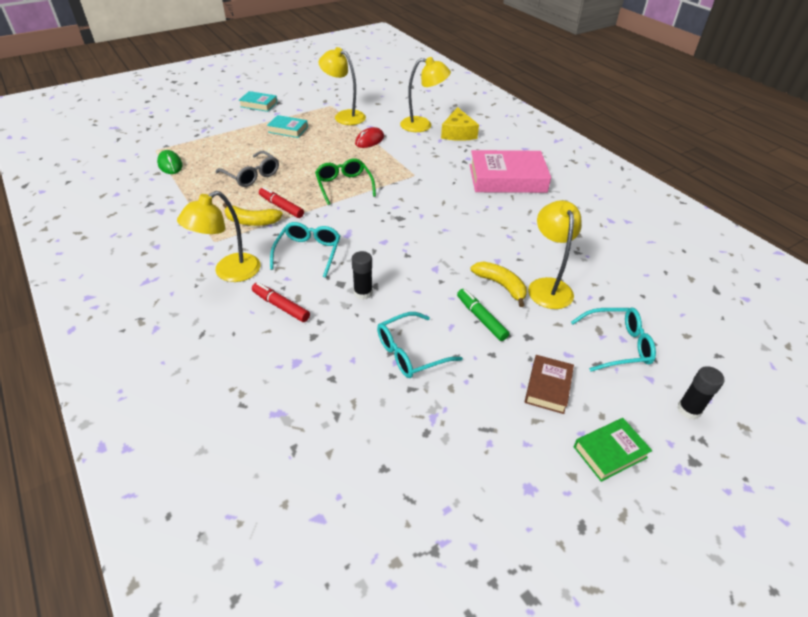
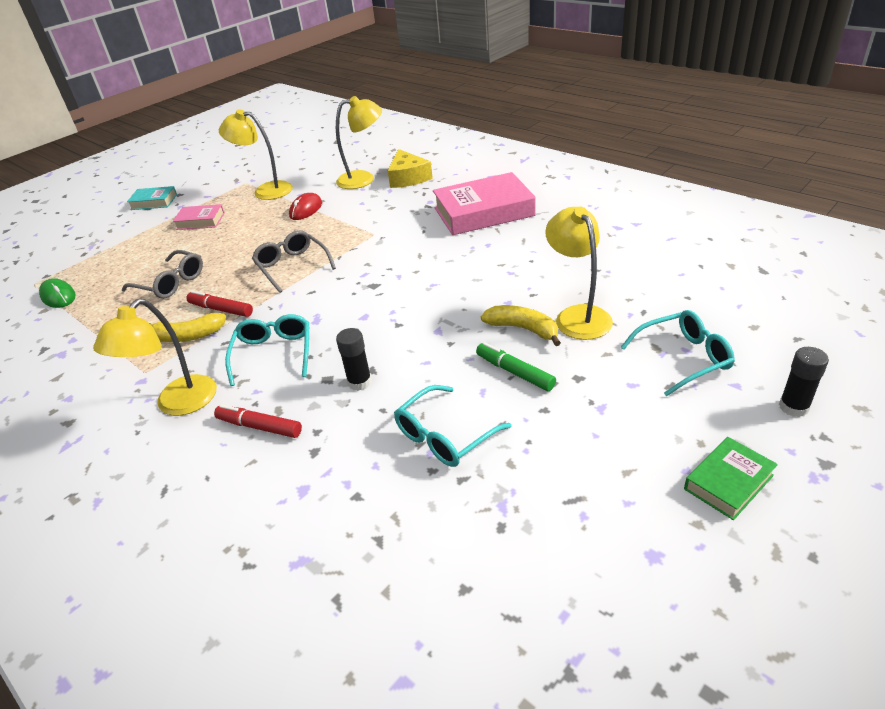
camera: 10 degrees left, 5 degrees down
turquoise book [267,115,308,138] -> pink book [173,204,224,230]
green glasses [315,158,376,205] -> grey glasses [252,230,336,293]
brown book [525,355,574,414] -> none

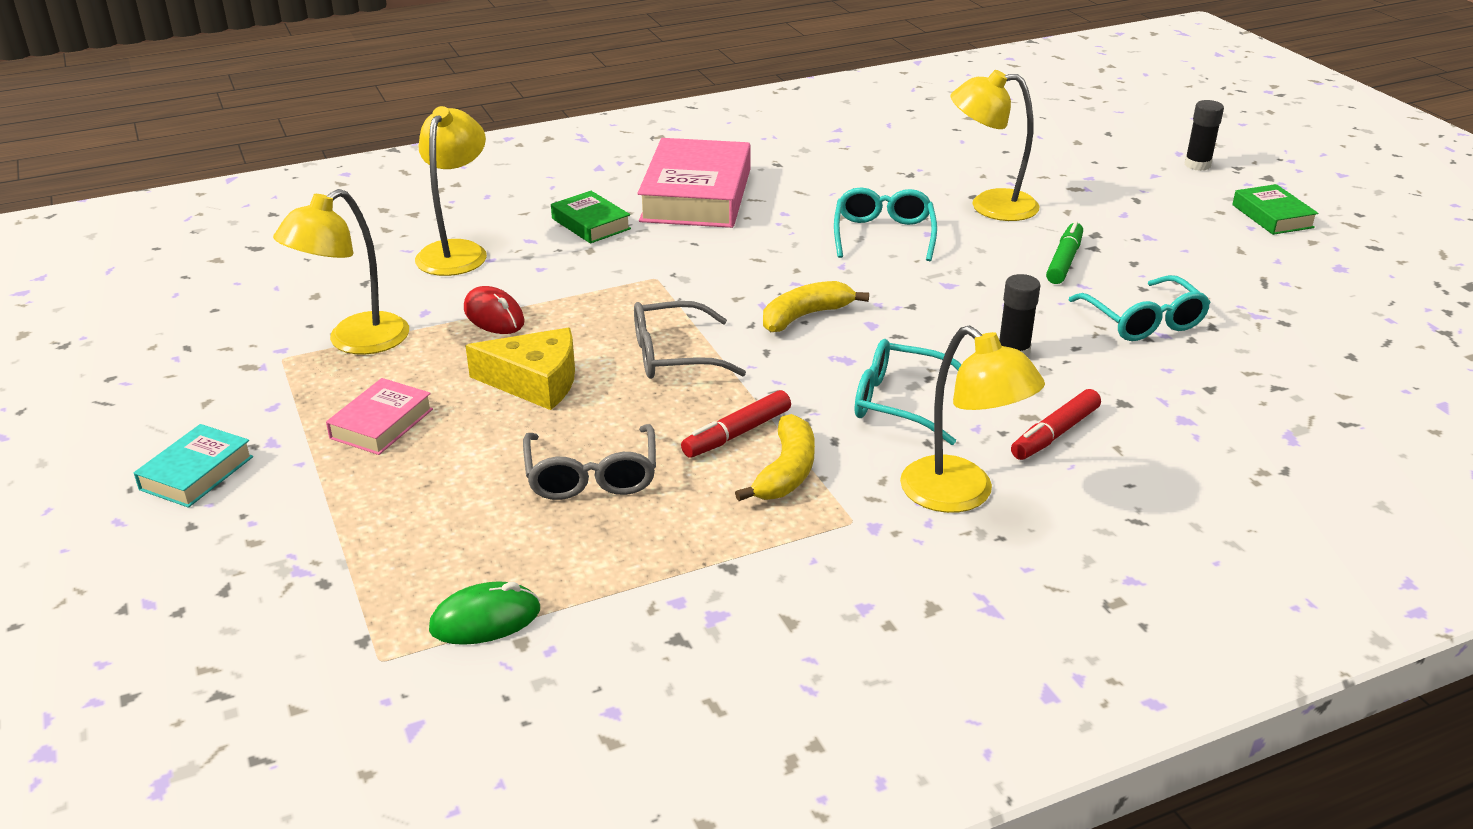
camera: 70 degrees left, 5 degrees down
grey glasses [122,250,203,299] -> grey glasses turned 120 degrees clockwise [523,424,656,500]
yellow cheese [388,149,433,188] -> yellow cheese moved to [465,328,575,410]
green marker [476,342,556,391] -> green marker turned 135 degrees clockwise [1046,221,1083,284]
yellow banana [481,305,561,346] -> yellow banana moved to [763,281,869,332]
turquoise glasses [621,310,735,396] -> turquoise glasses moved to [834,187,937,261]
none -> green book [551,191,631,244]

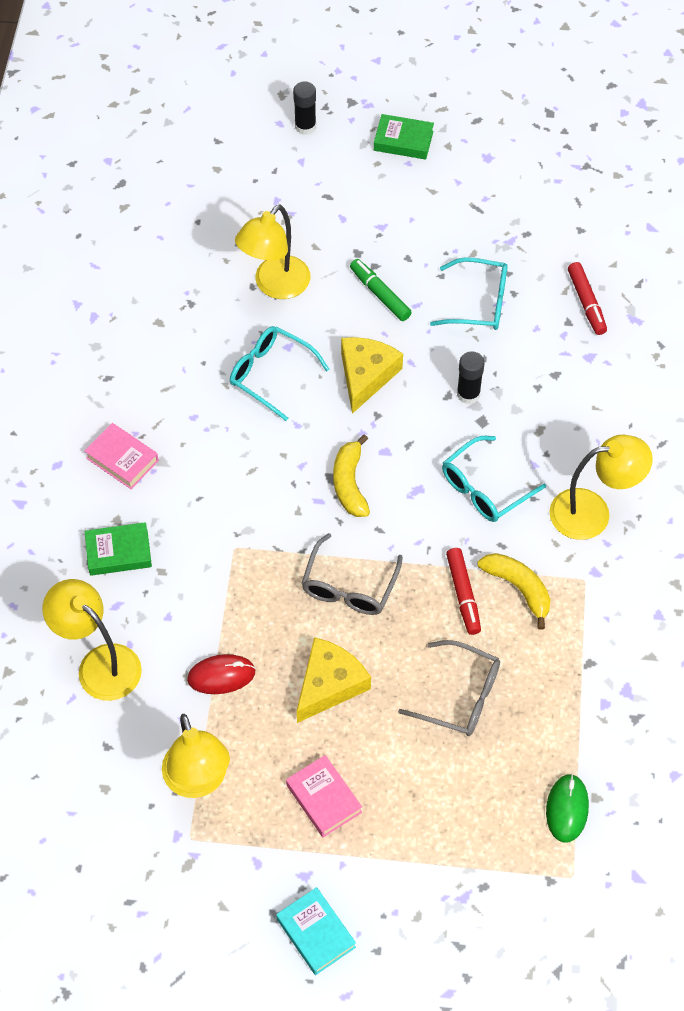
camera: 60 degrees left, 25 degrees up
pink book [637,138,751,228] -> pink book [84,423,159,489], size x0.51
red marker [1011,389,1101,460] -> red marker moved to [568,262,607,335]
none -> yellow cheese [341,337,403,414]

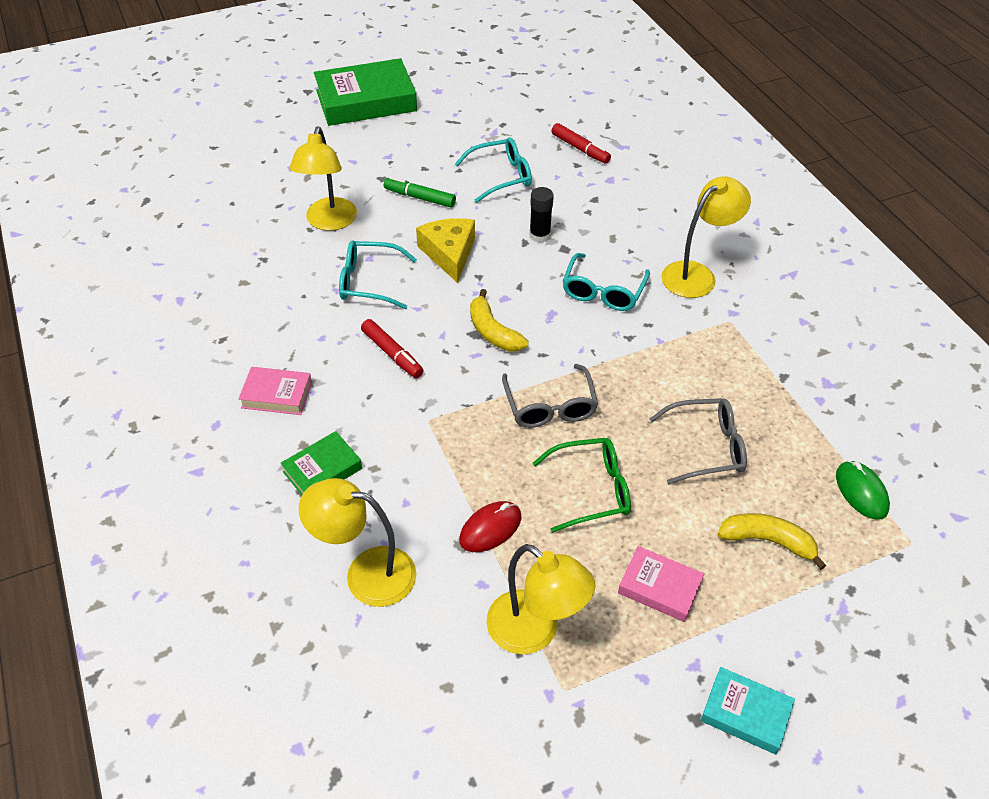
camera: 30 degrees left, 10 degrees down
black glue stick [293,82,316,135] -> none
yellow cheese [296,637,371,723] -> green glasses [533,438,631,533]
green book [374,114,434,160] -> green book [314,58,417,126], size x1.96
red marker [446,548,481,635] -> red marker moved to [361,319,424,378]
yellow banana [478,553,551,630] -> yellow banana moved to [718,513,826,570]

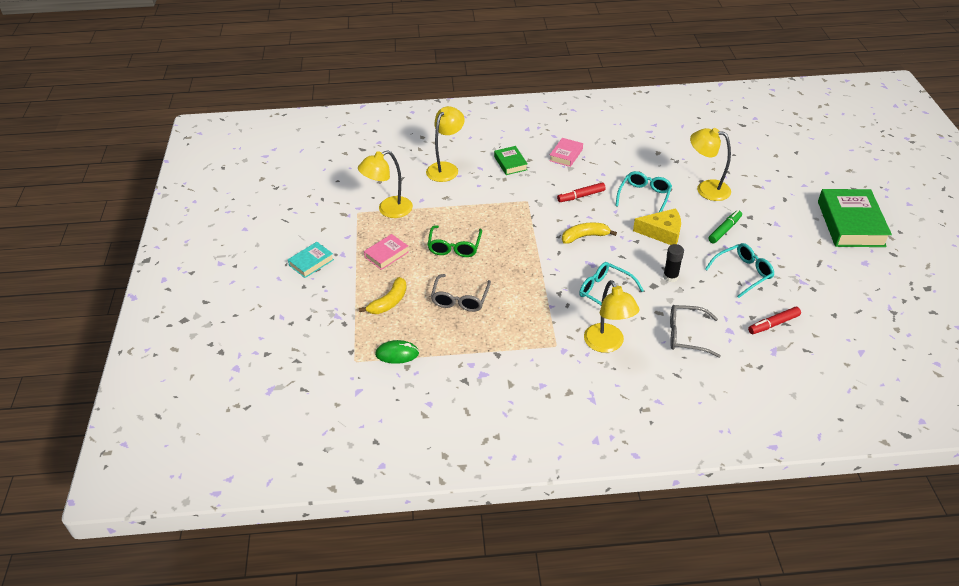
camera: 110 degrees right, 5 degrees down
turquoise glasses [455,137,532,203] -> turquoise glasses turned 120 degrees counterclockwise [705,243,774,298]
red mouse [459,501,521,552] -> none
grey glasses [502,364,598,428] -> grey glasses moved to [670,305,721,358]

